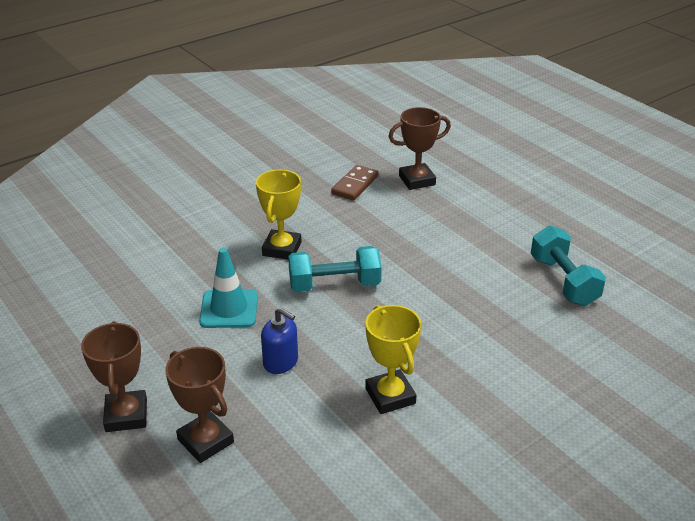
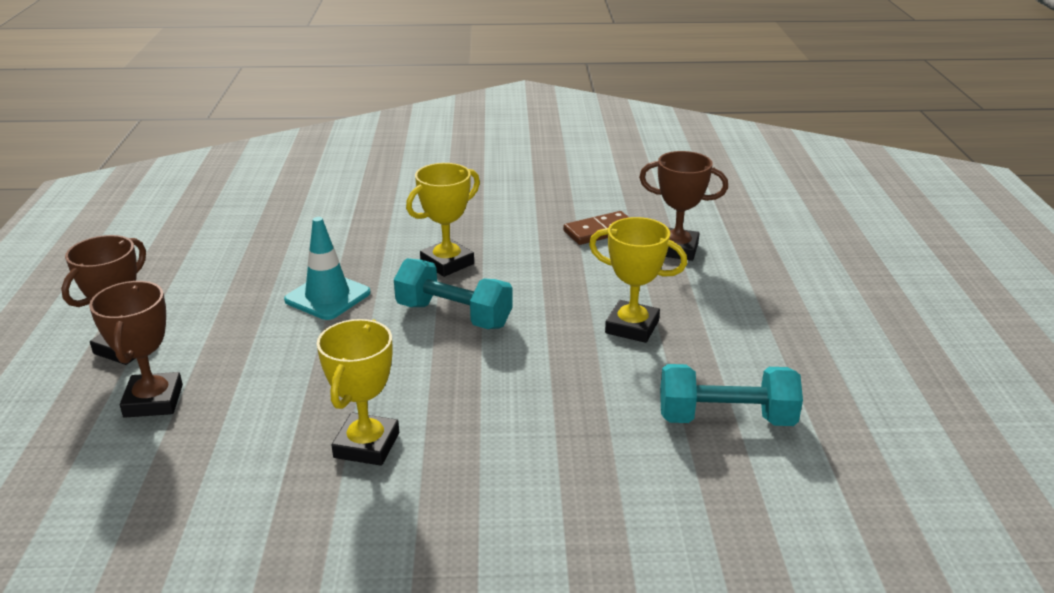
camera: 35 degrees right, 5 degrees down
blue soap dispenser [261,307,298,374] -> none
turquoise dumbbell [530,225,606,306] -> turquoise dumbbell turned 75 degrees clockwise [660,364,803,426]
none -> yellow trophy [589,217,687,343]

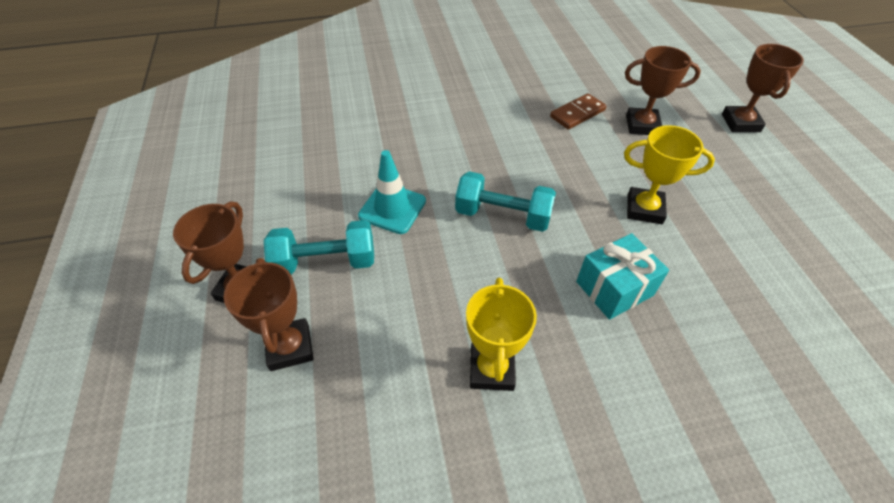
camera: 10 degrees left, 20 degrees up
yellow trophy [406,163,480,277] -> none
turquoise dumbbell [660,364,803,426] -> turquoise dumbbell moved to [264,220,374,274]
none -> turquoise gift [576,233,669,320]
none -> brown trophy [722,44,804,132]

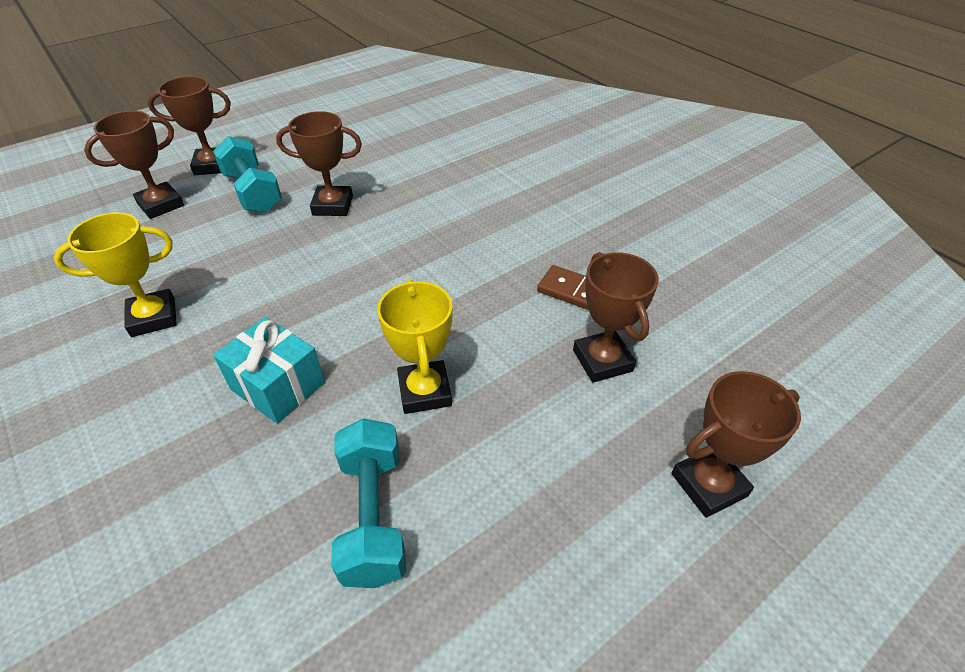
camera: 65 degrees right, 5 degrees down
turquoise traffic cone [358,150,426,234] -> brown trophy [276,111,362,216]
turquoise dumbbell [455,171,556,232] -> turquoise dumbbell moved to [331,418,406,588]

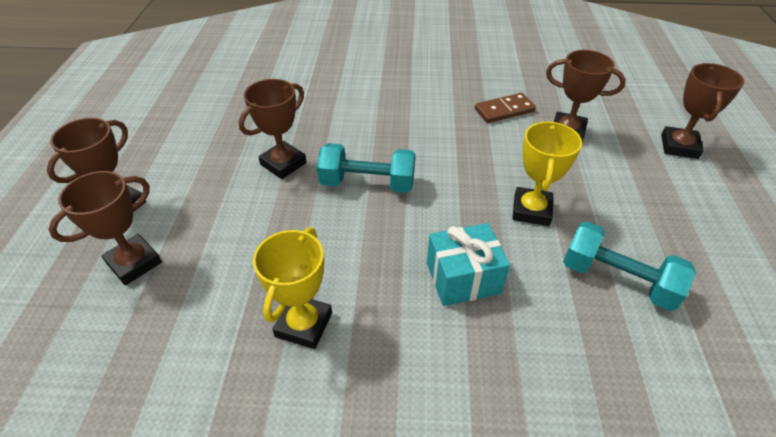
camera: 50 degrees left, 0 degrees up
brown trophy [84,111,184,219] -> brown trophy turned 45 degrees clockwise [48,171,162,285]
turquoise dumbbell [213,136,282,213] -> turquoise dumbbell moved to [317,143,415,193]
yellow trophy [377,279,452,414] -> yellow trophy turned 75 degrees clockwise [512,121,582,226]

